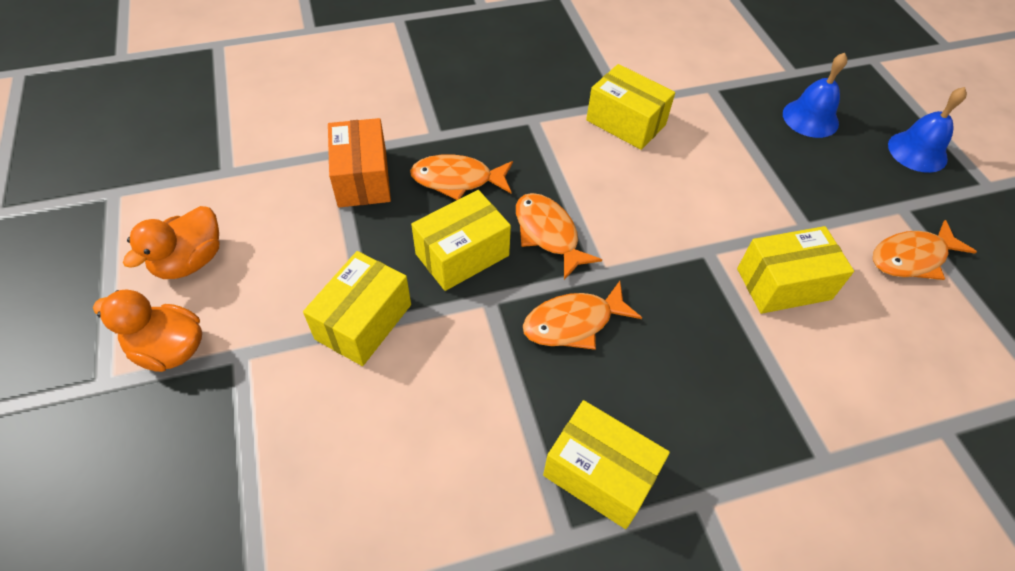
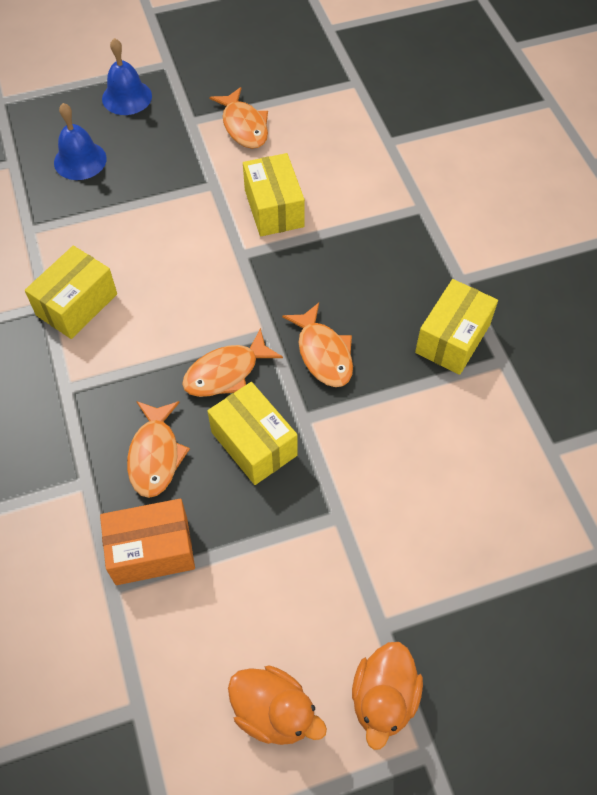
camera: 90 degrees left, 5 degrees up
yellow box [303,251,411,366] -> none

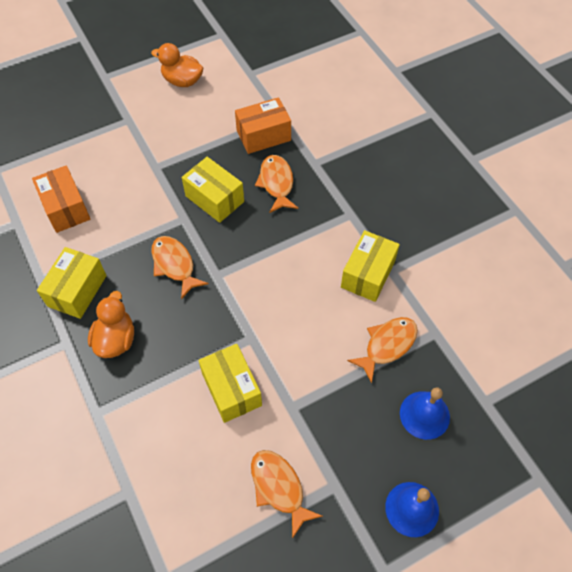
camera: 170 degrees right, 0 degrees up
orange fish [182,328,283,397] -> orange fish moved to [347,317,418,383]
orange duck [352,642,423,750] -> orange duck moved to [88,291,134,358]
none -> orange box [32,165,91,233]

